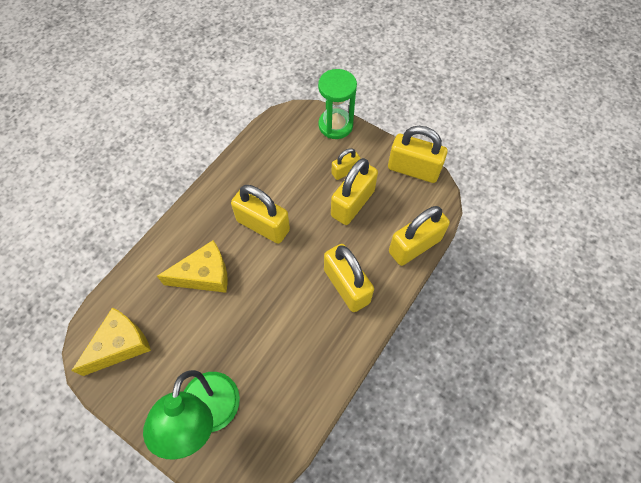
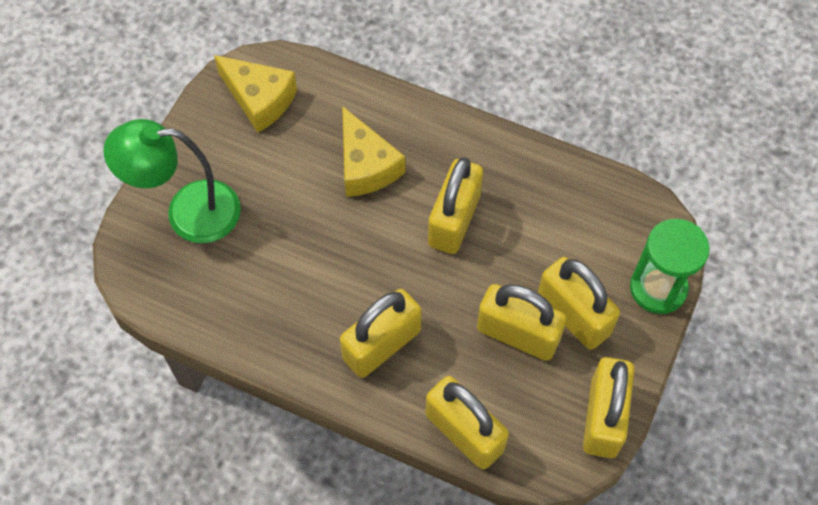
camera: 80 degrees right, 0 degrees up
yellow padlock [331,148,361,180] -> yellow padlock [538,257,620,350], size x1.84

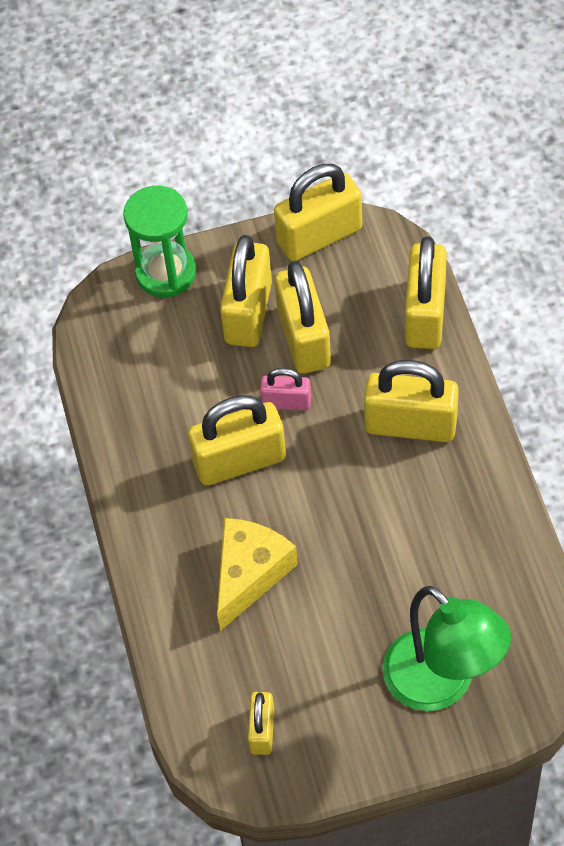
camera: 125 degrees left, 5 degrees down
yellow cheese [214,55,297,133] -> yellow padlock [248,692,274,755]
none -> pink padlock [260,368,311,411]

